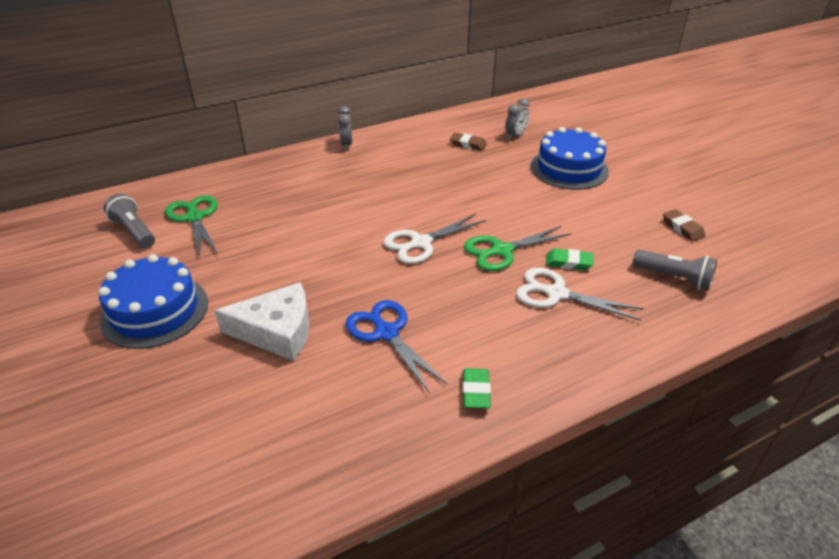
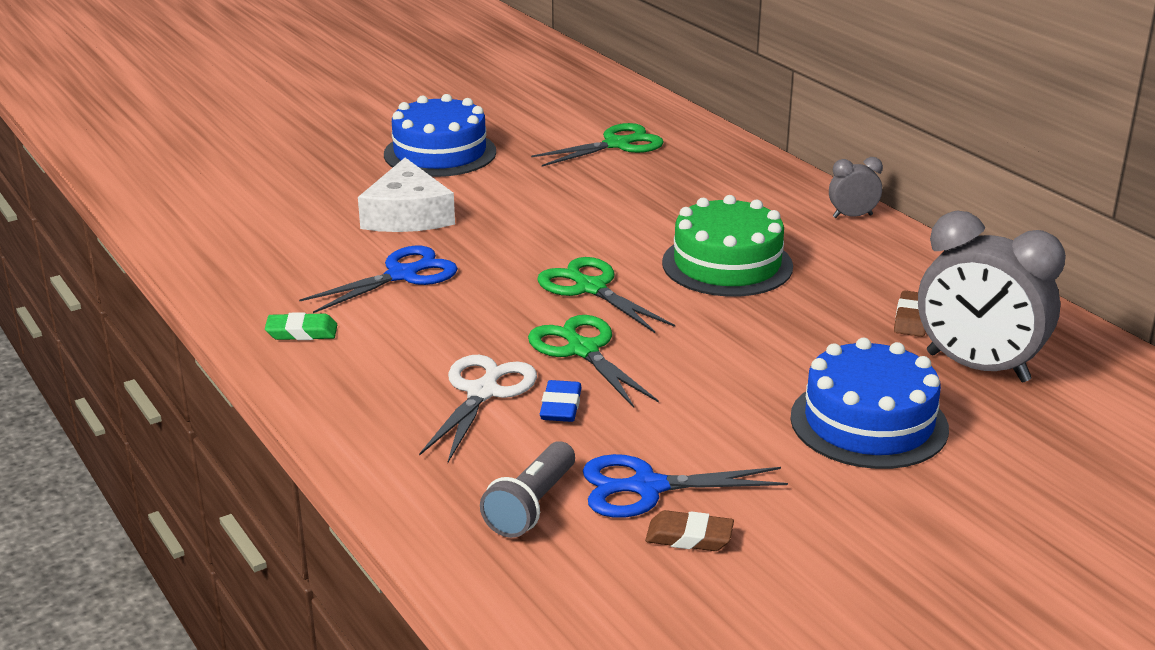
camera: 85 degrees right, 10 degrees down
grey flashlight [104,194,155,248] -> none
white scissors [383,214,486,264] -> green scissors [537,257,675,333]
grey clock [505,98,530,140] -> grey clock [918,211,1066,382], size x2.14
green eraser [546,248,594,270] -> blue eraser [540,380,582,422]
brown eraser [663,209,705,241] -> brown eraser turned 45 degrees clockwise [645,510,734,551]
none -> blue scissors [583,454,788,518]
none -> green cake [662,195,793,297]

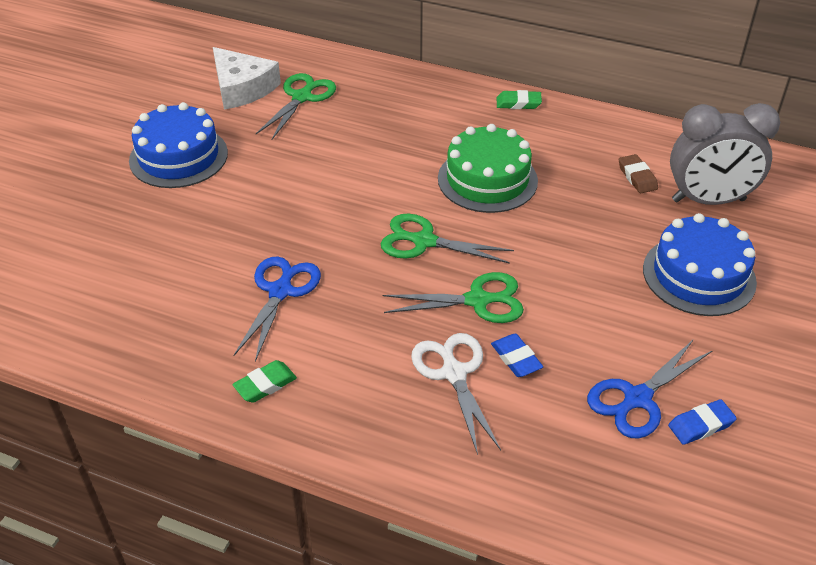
camera: 35 degrees left, 15 degrees up
white cheese [358,158,455,232] -> white cheese moved to [213,47,281,110]
grey flashlight [480,441,575,538] -> none
green scissors [528,315,659,408] -> green scissors turned 150 degrees clockwise [383,272,524,323]
brown eraser [645,510,734,551] -> blue eraser [668,399,737,445]
grey clock [829,157,883,218] -> green eraser [497,90,542,109]

